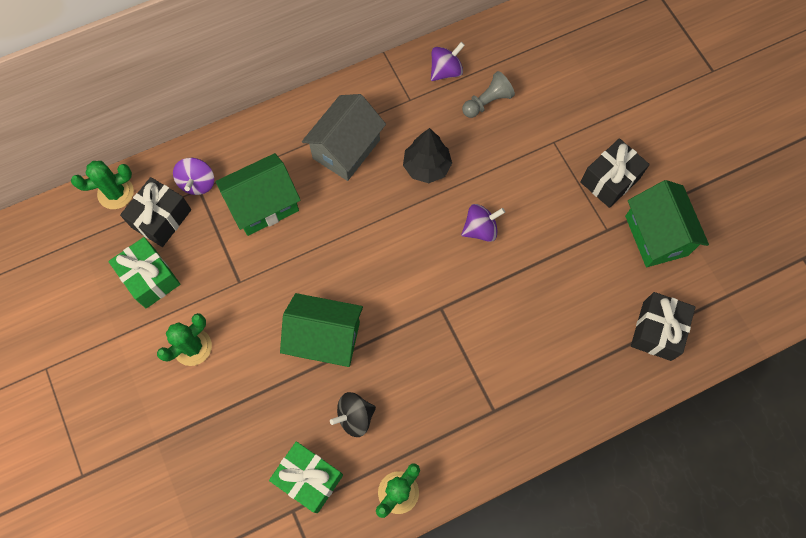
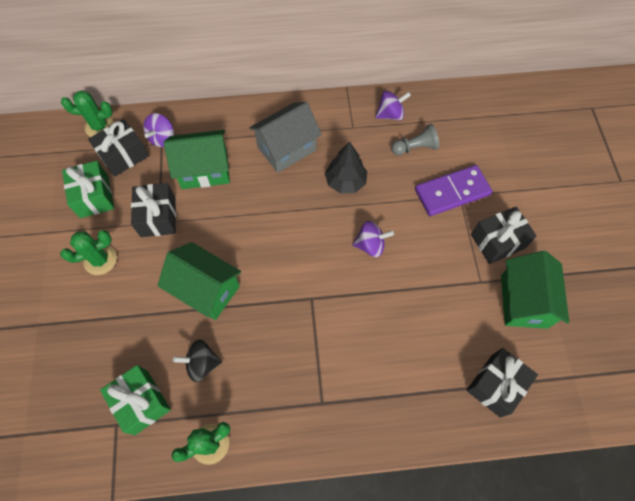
camera: 20 degrees right, 5 degrees down
none -> black gift [131,183,176,237]
none -> purple domino [415,165,492,216]

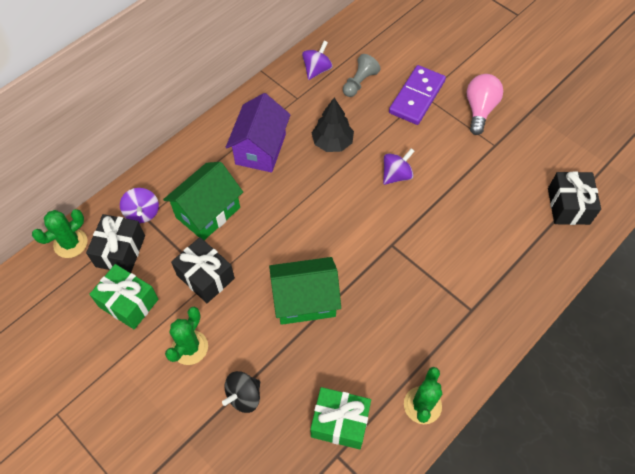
camera: 40 degrees left, 5 degrees down
black spinning top [173,339,222,382] -> black spinning top moved to [222,371,260,413]
grey house [249,102,322,173] -> purple house [226,93,291,173]
black gift [471,206,537,264] -> pink light bulb [467,74,503,135]
green house [501,251,569,329] -> none

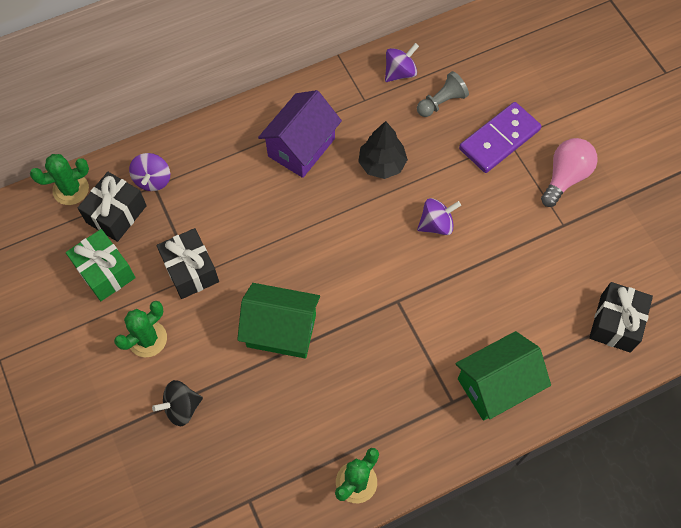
camera: 20 degrees right, 5 degrees up
green house [163,162,243,240] -> green house moved to [455,331,551,421]
green gift [311,387,371,449] -> none

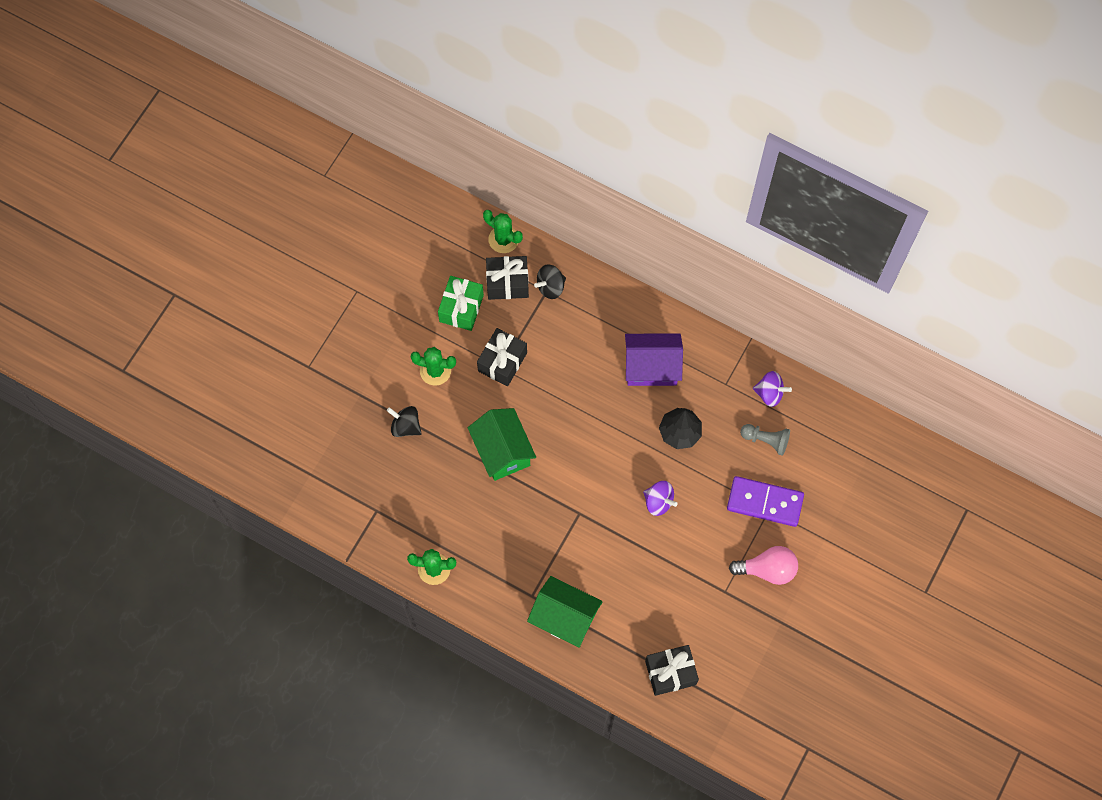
camera: 55 degrees right, 5 degrees up
purple spinning top [129,153,170,191] -> black spinning top [534,264,566,299]

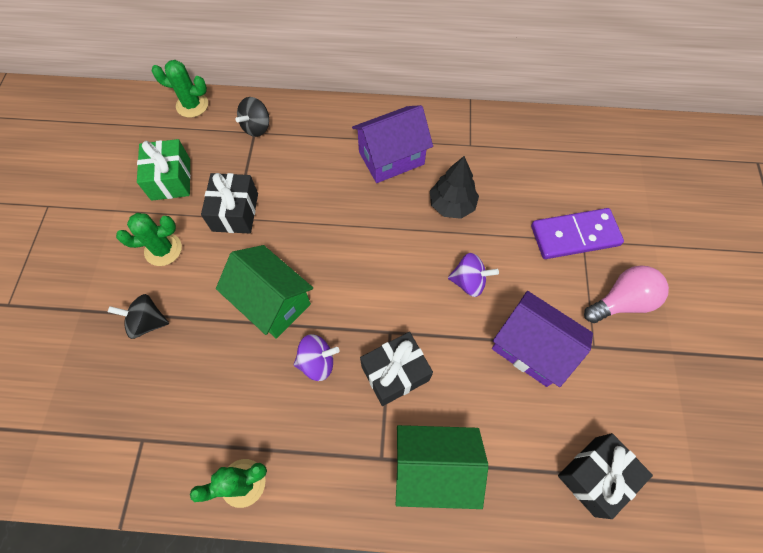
camera: 25 degrees left, 5 degrees down
black gift [486,256,529,300] -> black gift moved to [360,332,433,406]
grey pawn [740,424,790,456] -> none
purple spinning top [753,371,792,407] -> purple spinning top moved to [294,334,339,381]
none -> purple house [492,291,593,387]

